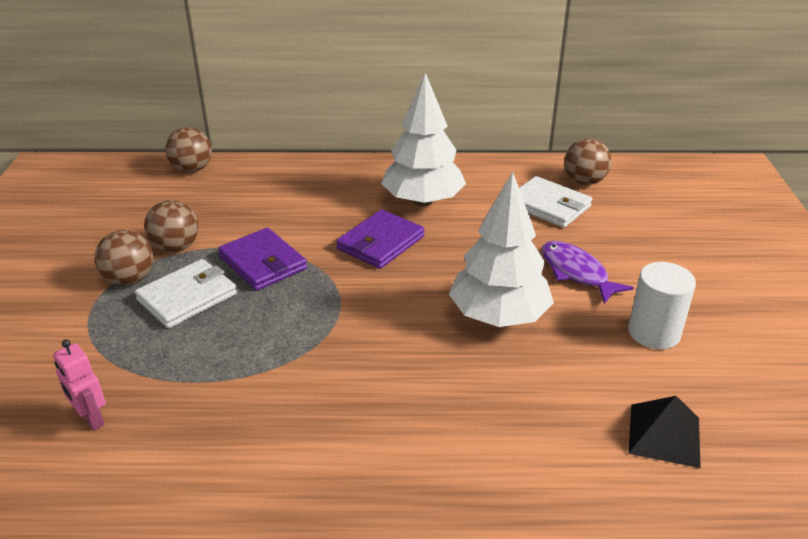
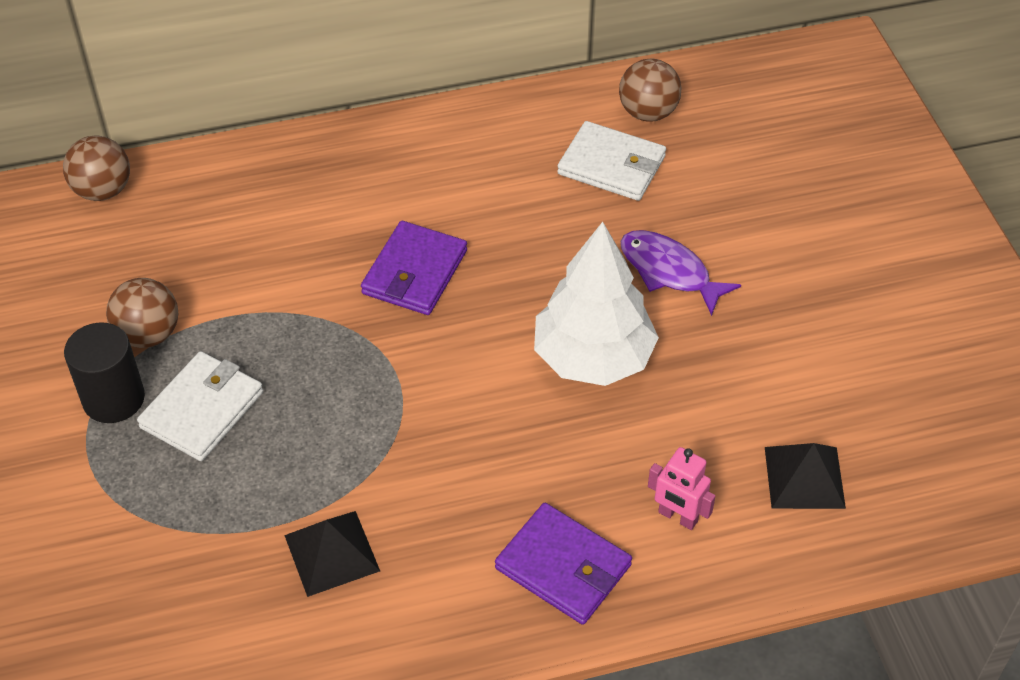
camera: 15 degrees left, 15 degrees up
pink robot [53,339,106,431] -> pink robot moved to [648,447,716,530]
brown ball [95,230,153,286] -> black cylinder [64,323,145,423]
purple wallet [218,228,307,291] -> purple wallet moved to [495,503,632,625]
white tree [381,73,466,206] -> none
white cylinder [628,262,696,349] -> none
none -> black pyramid [284,511,380,597]

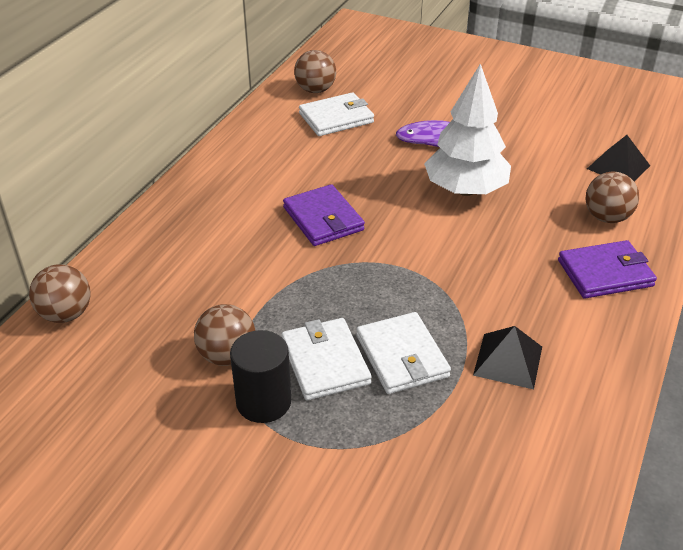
camera: 50 degrees left, 10 degrees down
pink robot [648,447,716,530] -> brown ball [585,172,639,223]
none -> white wallet [356,312,451,394]

